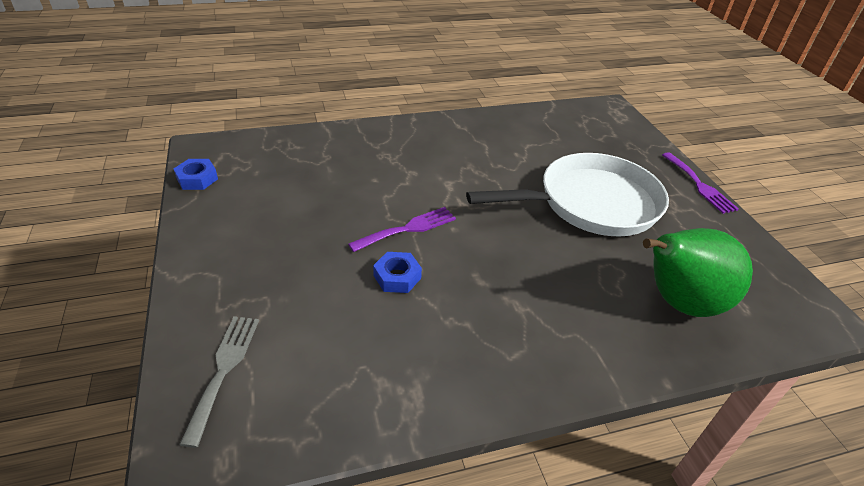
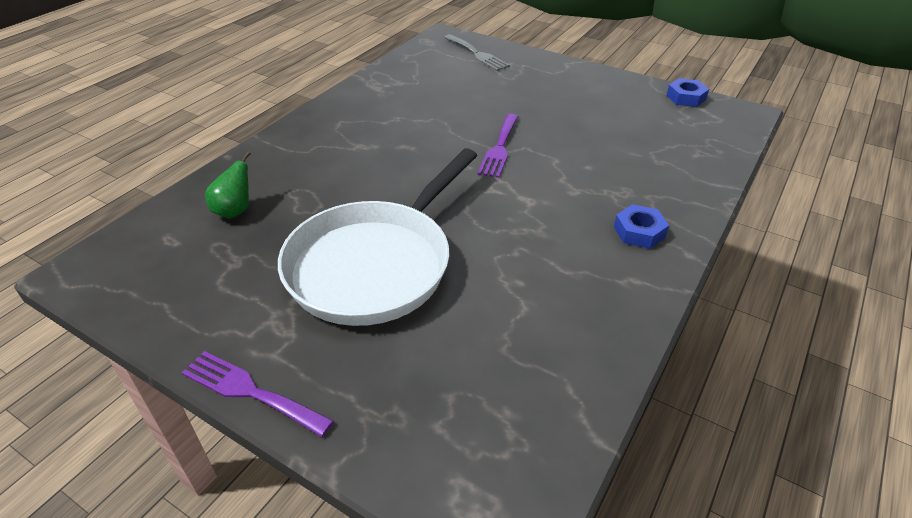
camera: 140 degrees right, 0 degrees up
blue nut [373,252,422,293] -> blue nut moved to [614,204,669,249]
green pear [643,228,753,317] -> green pear [205,151,251,219], size x0.47

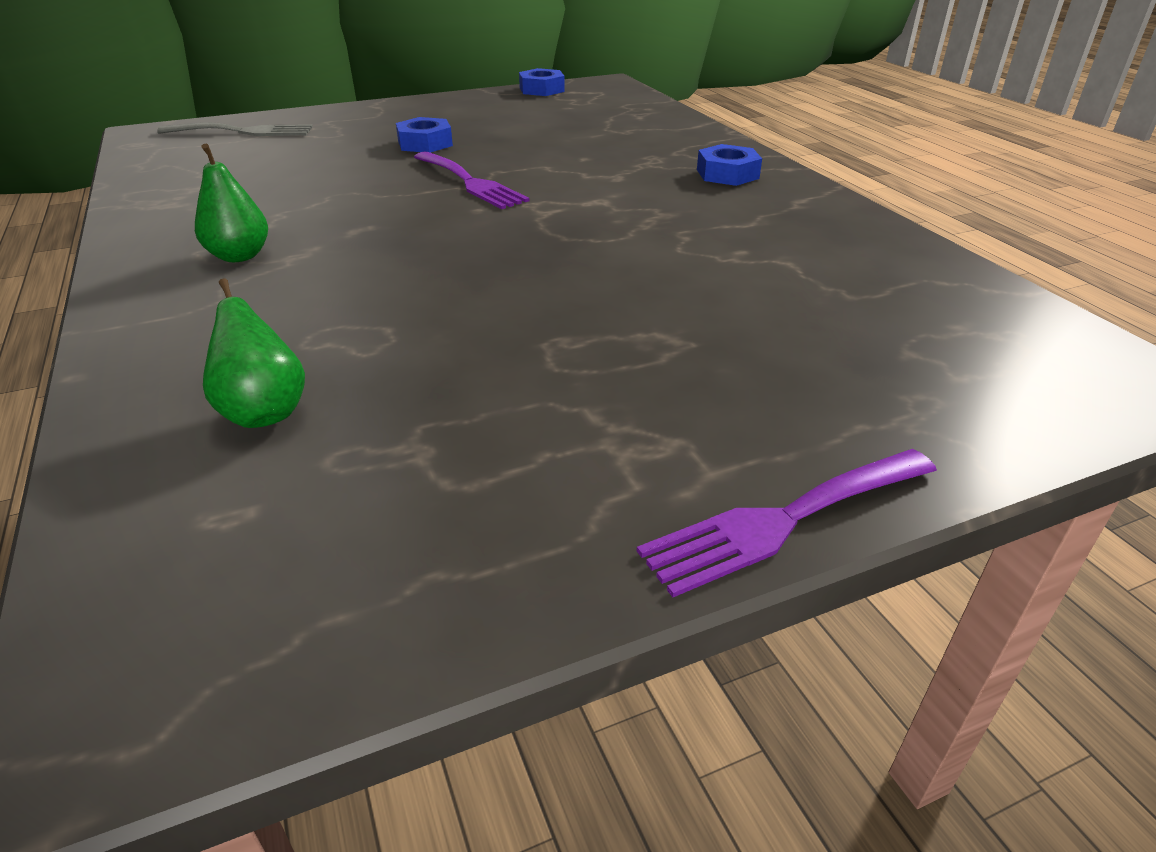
camera: 55 degrees left, 5 degrees down
white pan [278,148,477,326] -> none
none -> green pear [195,144,268,262]
none -> blue nut [396,117,453,153]

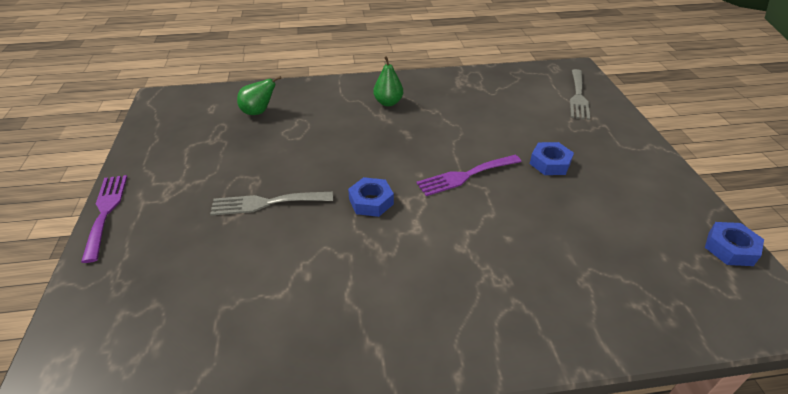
camera: 105 degrees right, 5 degrees up
blue nut [697,144,762,186] -> blue nut moved to [348,177,394,217]
none -> grey fork [210,192,333,215]

